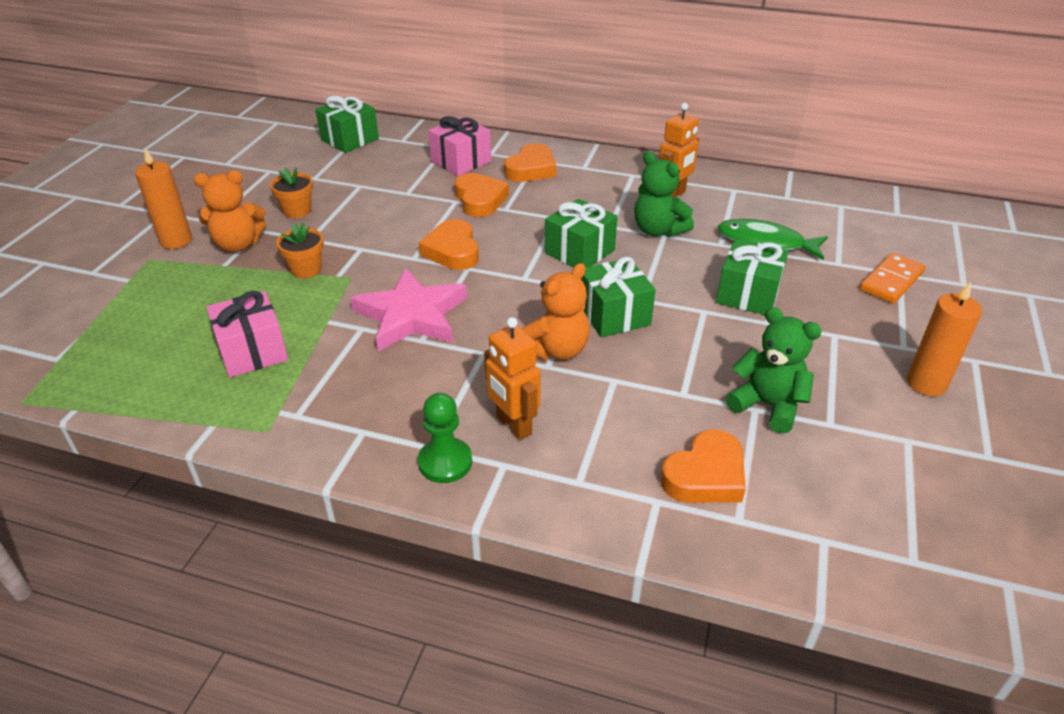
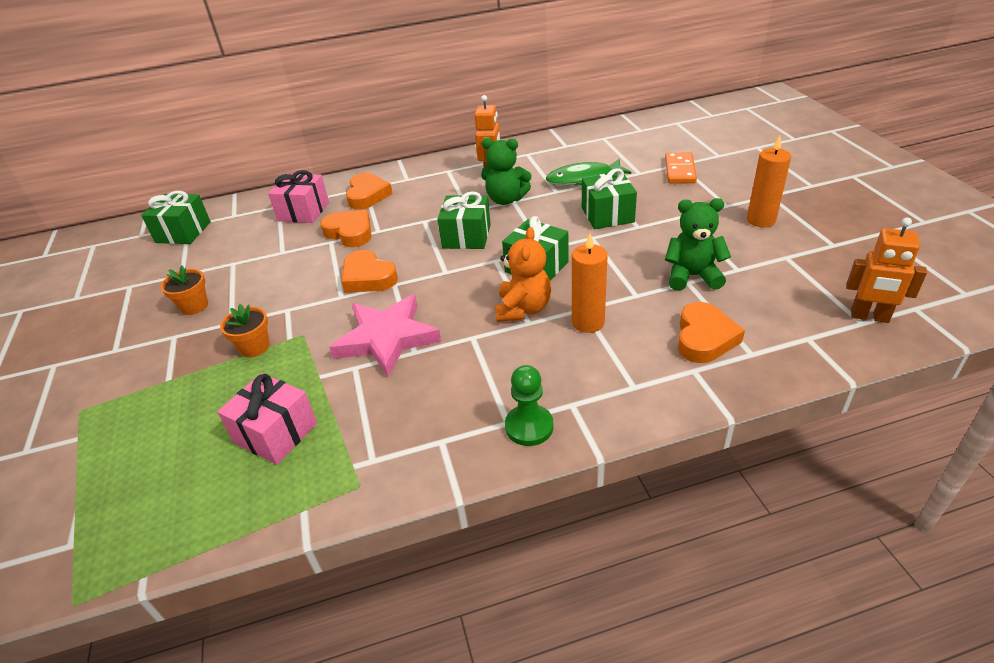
camera: 30 degrees left, 0 degrees up
orange candle [135,148,192,249] -> orange candle moved to [572,233,607,333]
orange teddy bear [194,170,266,252] -> none
orange robot [484,317,541,440] -> orange robot moved to [846,218,927,323]

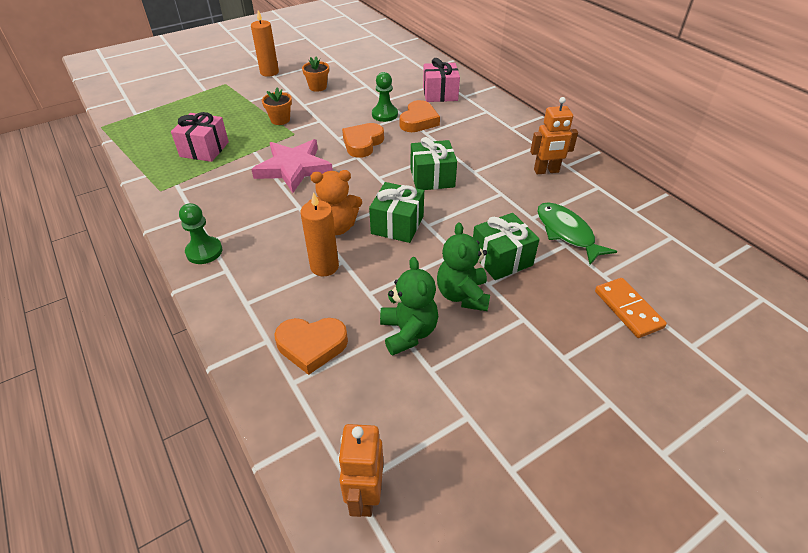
camera: 70 degrees right, 5 degrees up
green gift [141,191,211,244] -> none
orange heart [346,173,393,210] -> none
green teddy bear [481,138,532,205] -> green teddy bear moved to [437,222,490,311]
orange domino [665,152,697,183] -> orange domino turned 75 degrees clockwise [595,278,667,338]
orange candle [747,135,791,227] -> orange candle moved to [251,10,279,77]
none -> green pawn [372,72,398,122]

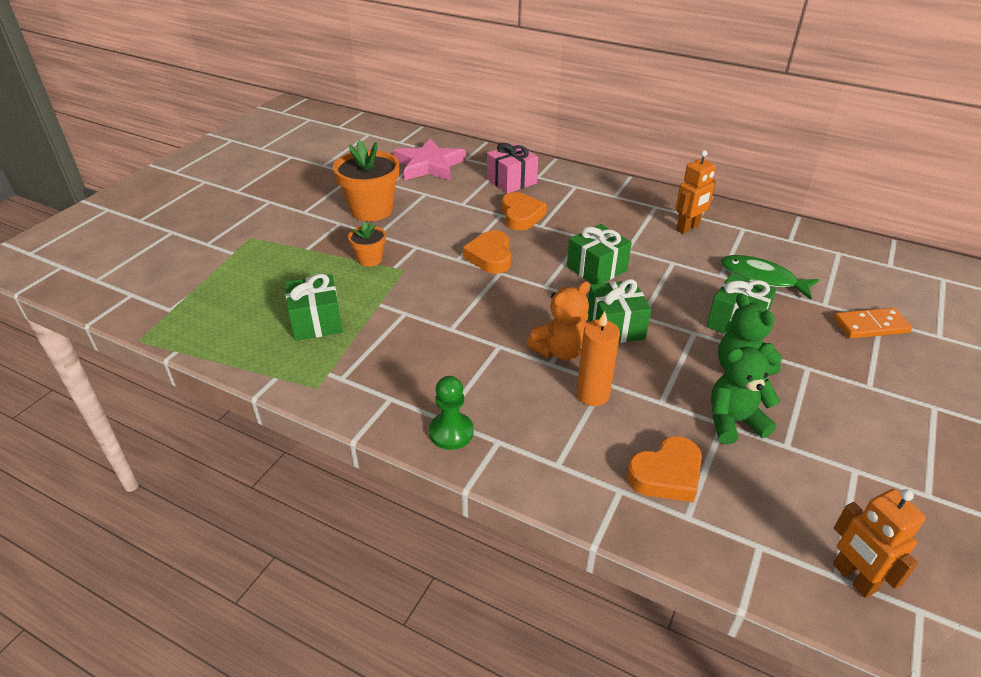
camera: 30 degrees left, 5 degrees down
pink gift [171,112,229,162] -> green gift [285,274,343,341]
orange candle [251,10,279,77] -> none
pink star [251,139,333,193] -> pink star moved to [393,138,466,181]
orange flower pot [302,57,329,92] -> orange flower pot [333,140,399,221], size x1.90
green pawn [372,72,398,122] -> none
green teddy bear [380,257,438,356] -> green teddy bear turned 60 degrees counterclockwise [711,343,780,444]
orange domino [595,278,667,338] -> orange domino turned 45 degrees counterclockwise [834,308,912,338]

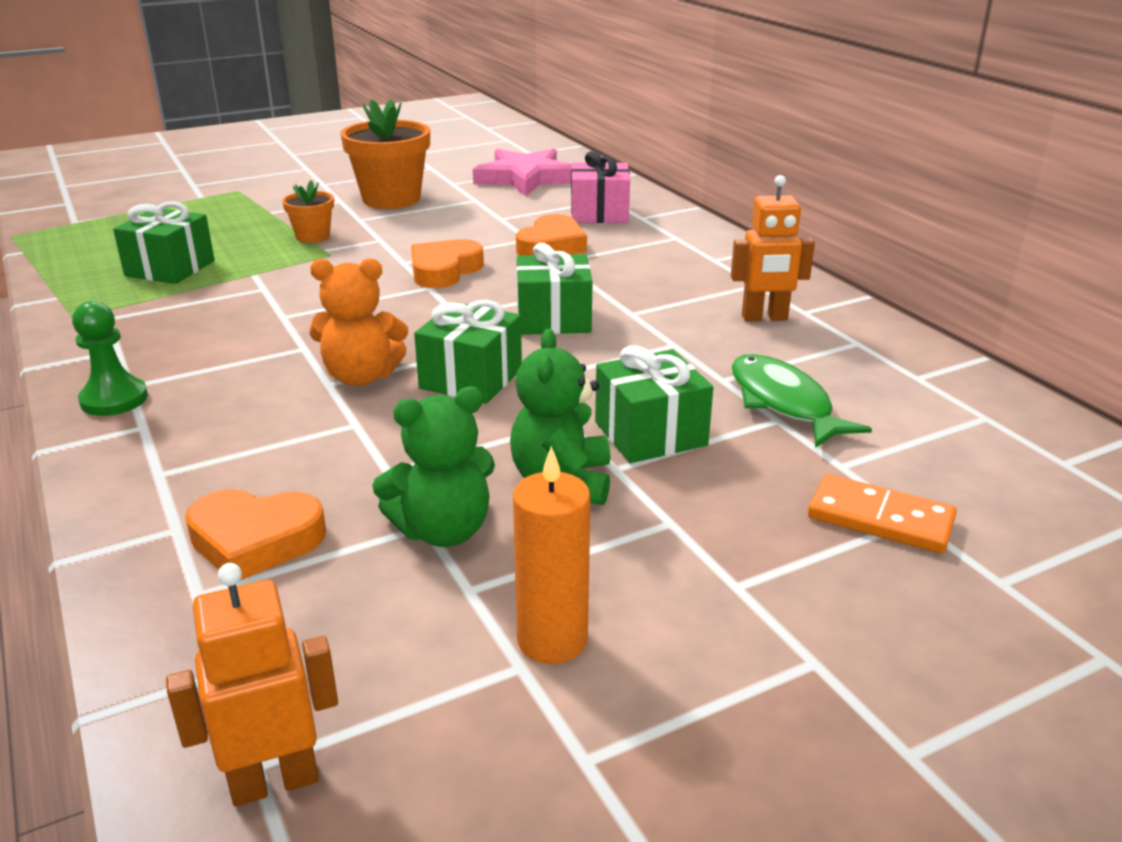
camera: 35 degrees right, 10 degrees down
orange candle [577,311,620,406] -> orange candle moved to [513,446,590,664]
green teddy bear [711,343,780,444] -> green teddy bear turned 135 degrees clockwise [372,386,495,547]
orange robot [833,489,926,598] -> orange robot turned 60 degrees clockwise [166,563,338,807]

